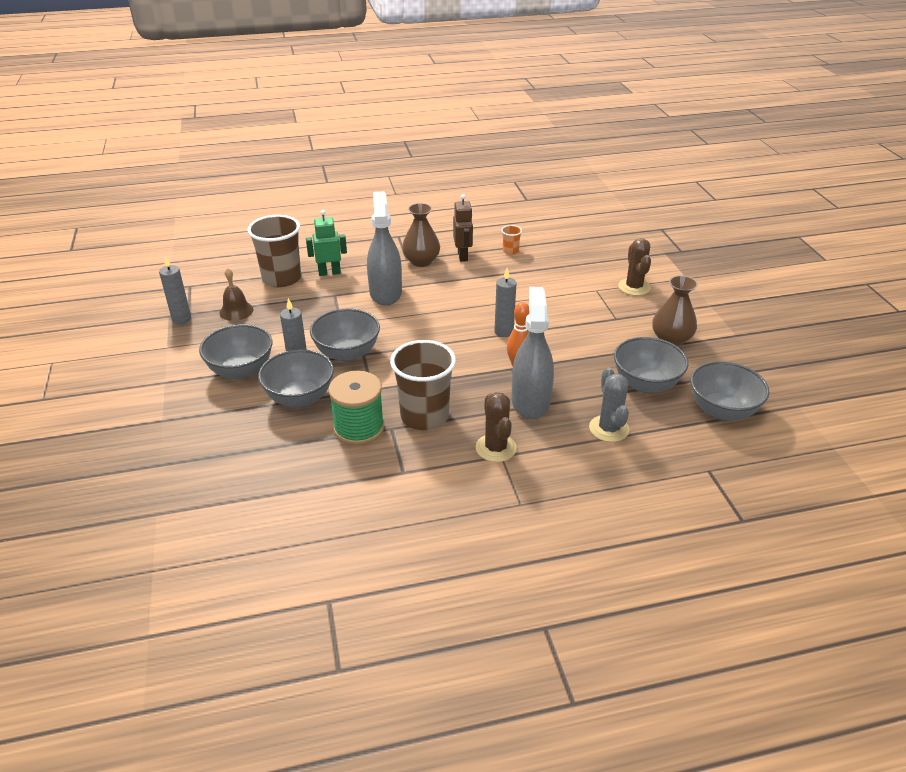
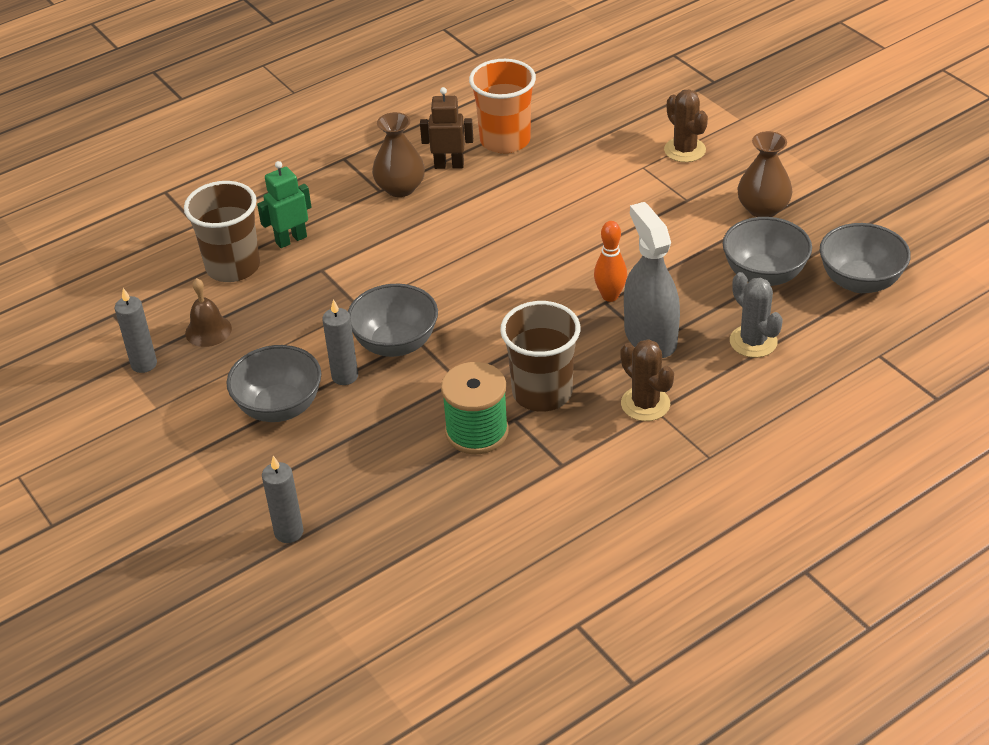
camera: 20 degrees left, 5 degrees up
grey bowl [258,349,334,407] -> none
grey spray bottle [367,192,402,306] -> none
brown robot [453,194,473,262] -> brown robot turned 60 degrees counterclockwise [420,87,473,169]
grey candle [494,268,516,337] -> grey candle moved to [262,456,303,543]
orange cup [501,225,522,255] -> orange cup [469,59,536,153], size x2.31

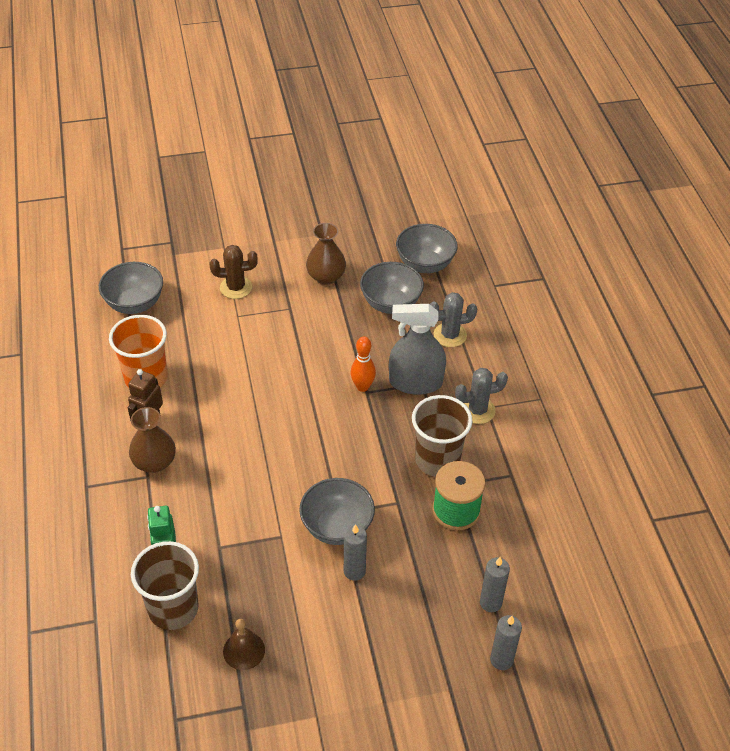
camera: 70 degrees left, 5 degrees up
grey candle [115,288,157,373] -> grey candle moved to [480,557,510,612]
grey bowl [226,345,322,422] -> grey bowl moved to [99,262,163,314]
brown cactus [620,339,674,421] -> grey cactus [455,368,508,424]

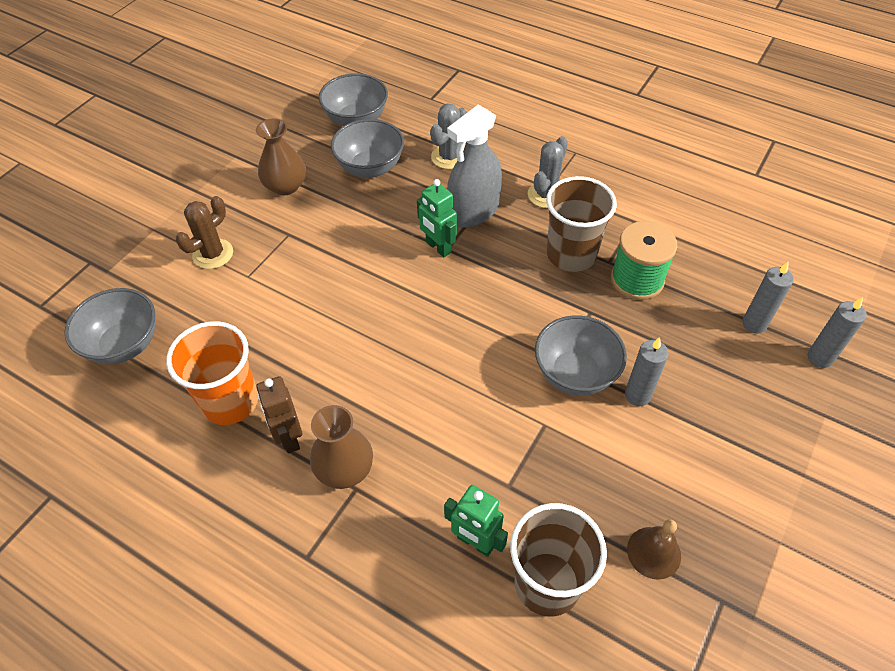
camera: 45 degrees left, 5 degrees up
orange bowling pin [351,336,376,392] -> green robot [417,179,457,257]

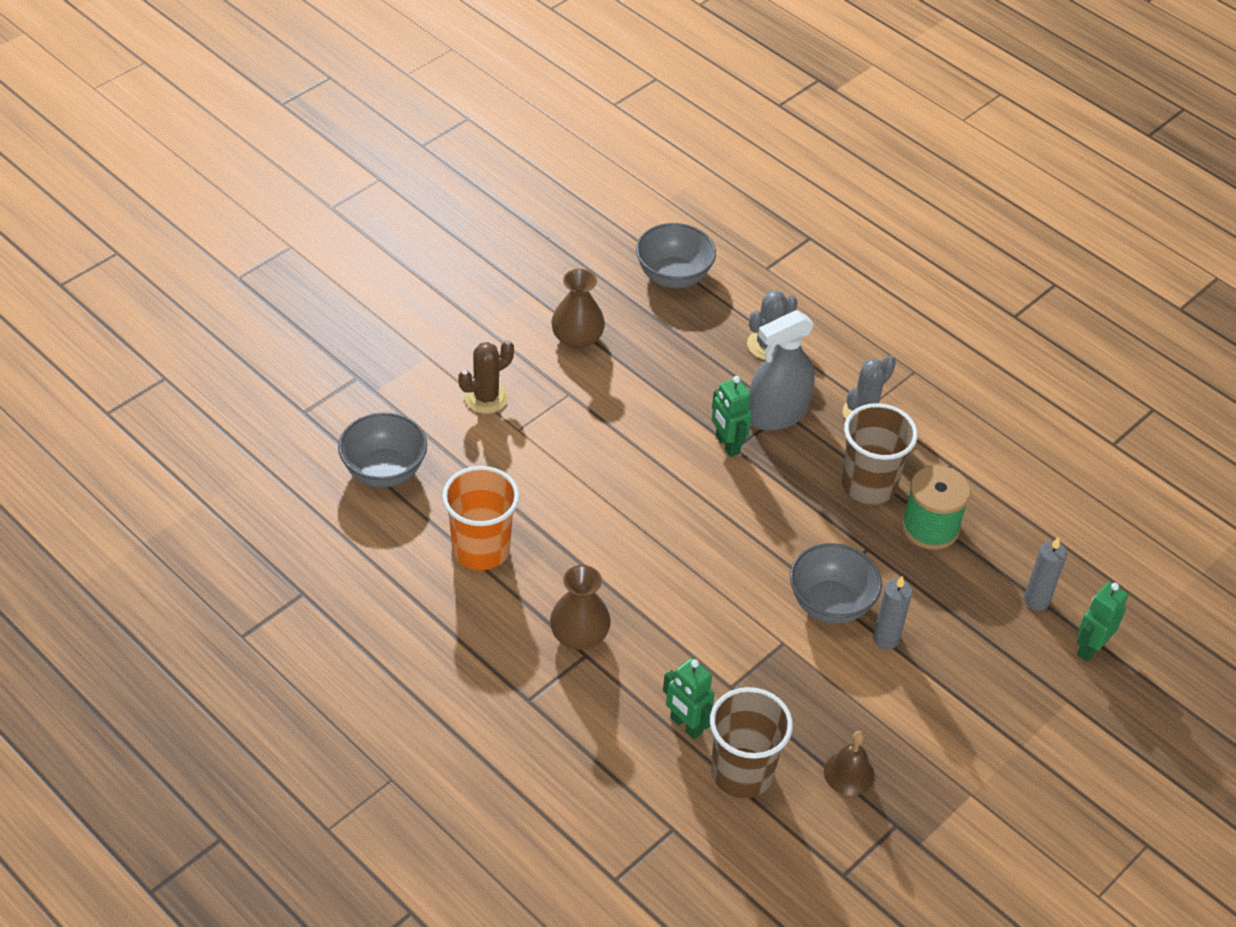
camera: 10 degrees right, 5 degrees down
brown robot [256,377,302,453] -> none
grey bowl [331,119,404,178] -> none
grey candle [808,297,867,368] -> green robot [1077,582,1128,662]

